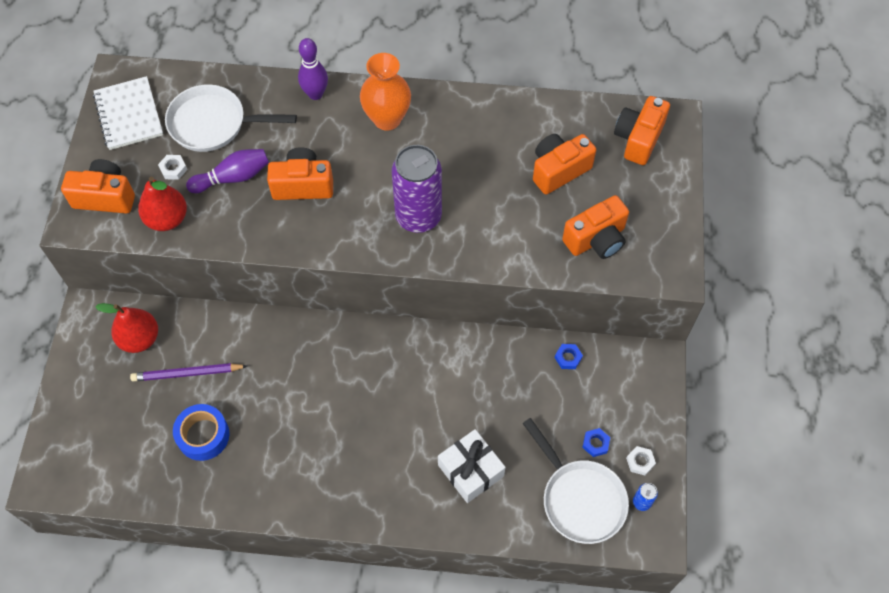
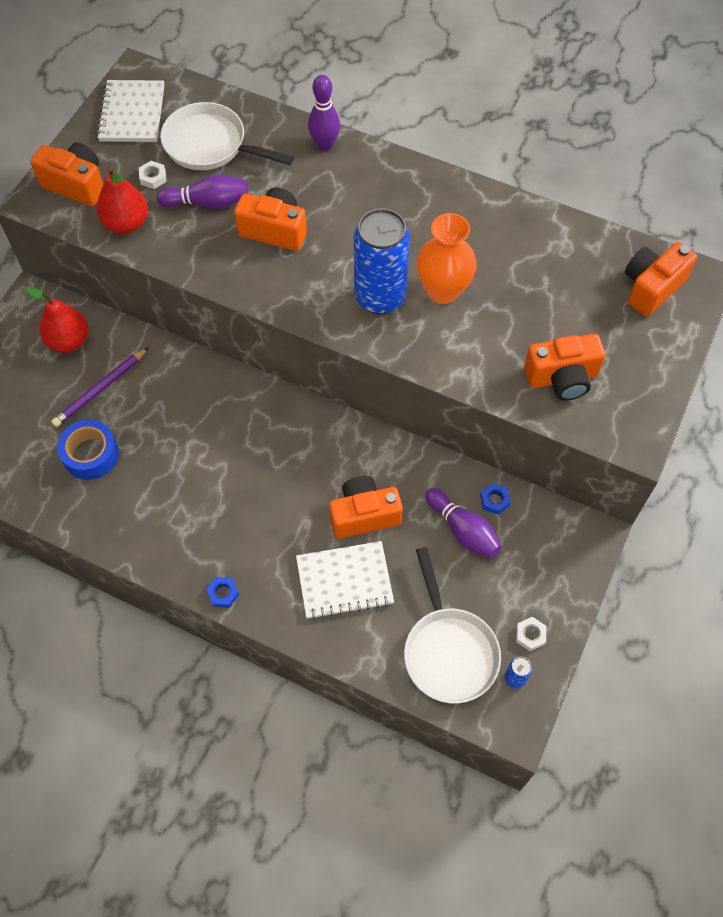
camera: 20 degrees right, 0 degrees up
purple pencil [130,363,247,382] -> purple pencil turned 60 degrees counterclockwise [51,347,149,427]
orange vase [360,53,411,131] -> orange vase moved to [416,213,477,304]
purple can [392,145,442,233] -> blue can [354,208,410,314]
white gift [438,429,506,503] -> white notebook [296,541,394,619]
orange camera [533,134,596,195] -> orange camera moved to [329,476,403,539]
blue nut [582,428,610,457] -> blue nut moved to [206,577,239,608]
none -> purple bowling pin [425,488,502,559]

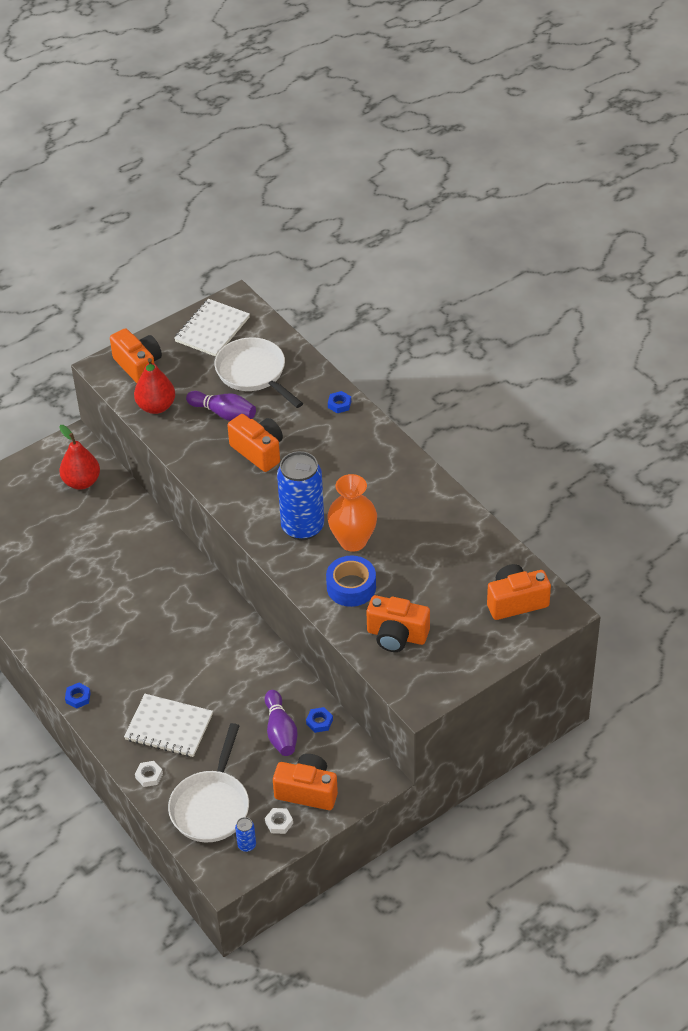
camera: 30 degrees right, 15 degrees down
purple pencil [51,347,149,427] -> none
blue tape [57,420,119,480] -> blue tape moved to [326,555,376,607]
white nut [139,161,167,189] -> white nut moved to [135,761,163,787]
purple bowling pin [308,75,340,151] -> blue nut [328,391,351,413]
orange camera [329,476,403,539] -> orange camera moved to [273,754,338,810]

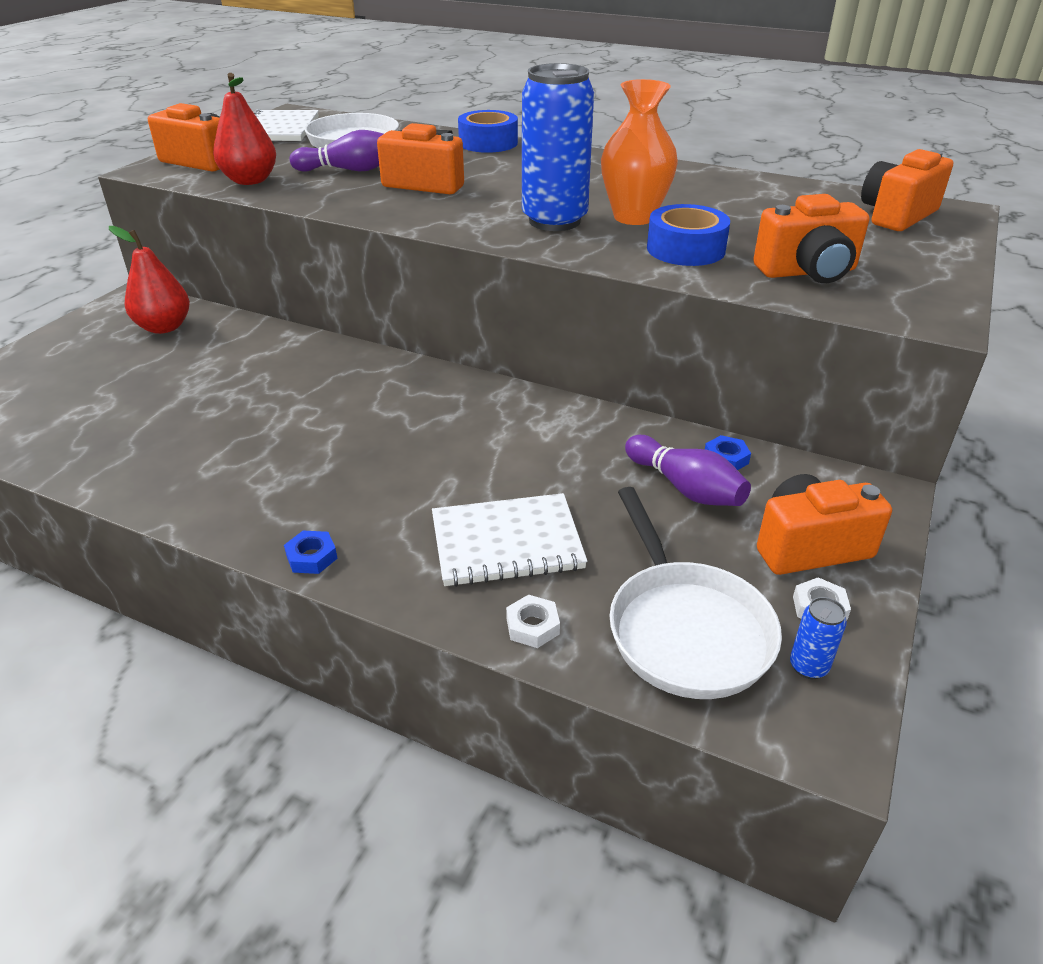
camera: 30 degrees left, 10 degrees down
blue nut [328,391,351,413] -> blue tape [458,110,518,153]

